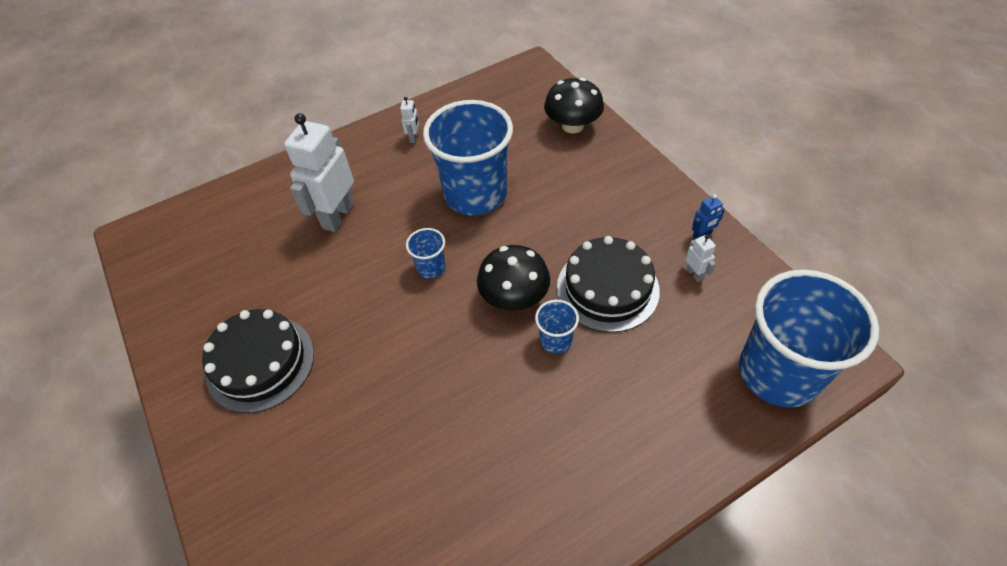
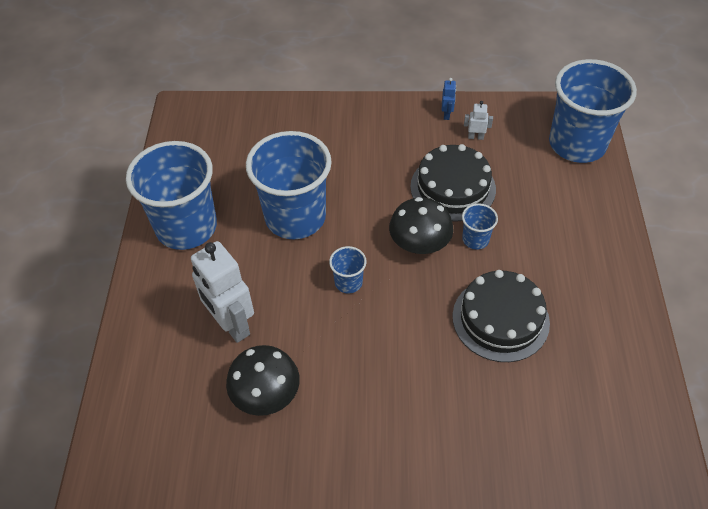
camera: 60 degrees left, 0 degrees up
black cake [202,309,314,413] -> black cake moved to [452,270,550,362]
white robot [400,97,419,143] -> blue cup [126,141,217,250]
black mushroom [544,78,604,133] -> black mushroom moved to [226,345,300,416]

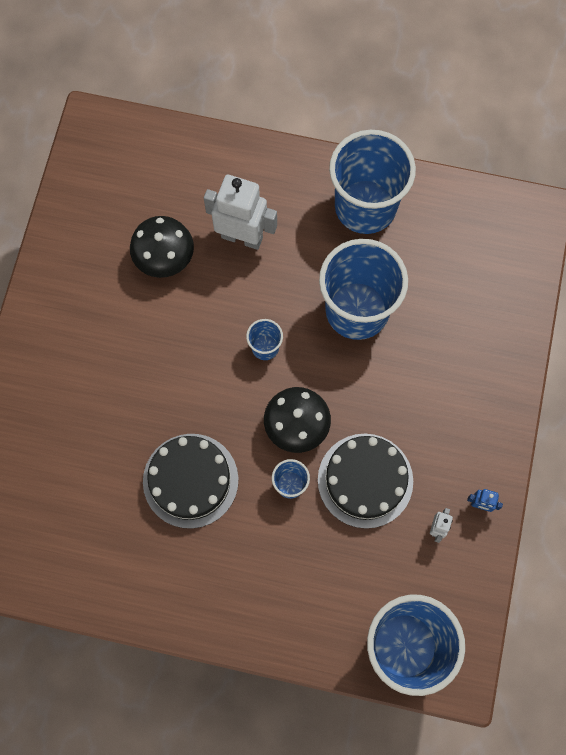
camera: 100 degrees right, 20 degrees up
white robot [191,241,254,343] -> white robot turned 45 degrees clockwise [204,175,277,250]

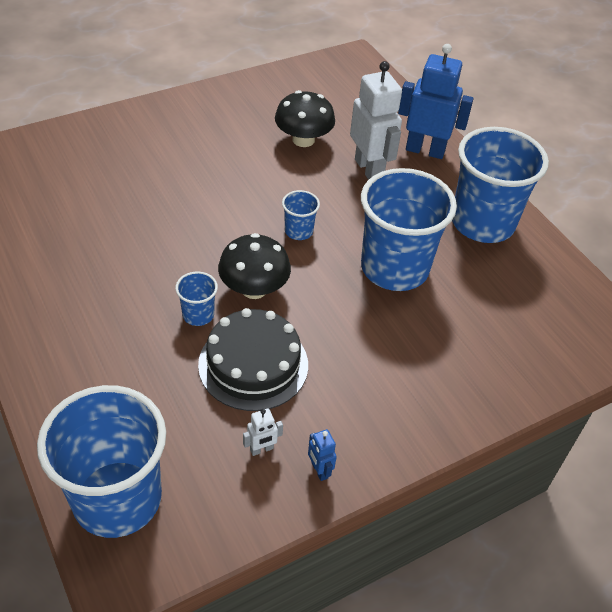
camera: 45 degrees right, 25 degrees down
black cake [143,434,239,529] -> none
none -> blue robot [398,44,474,159]

